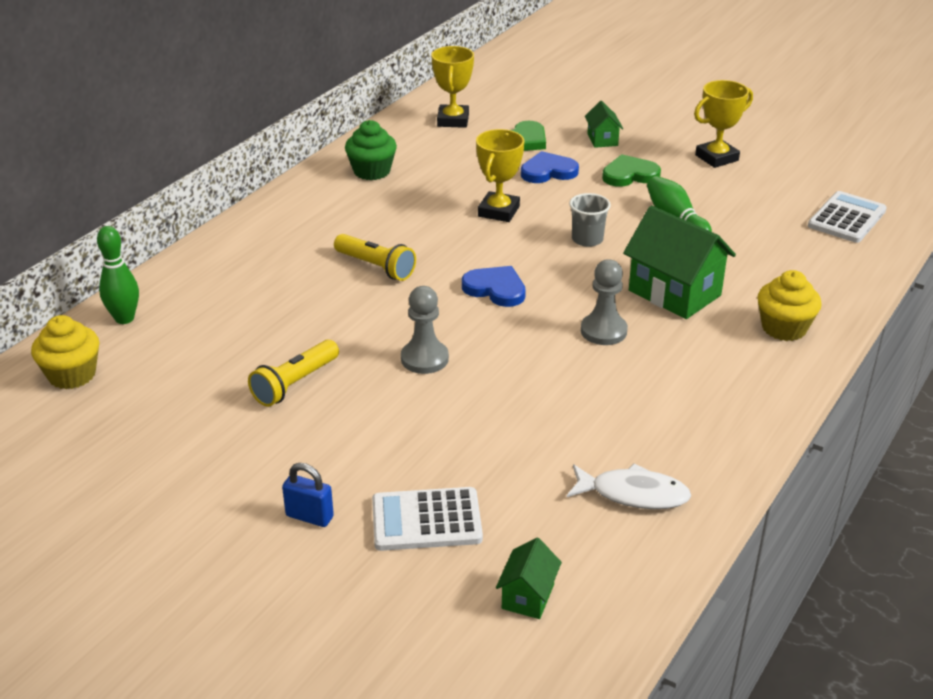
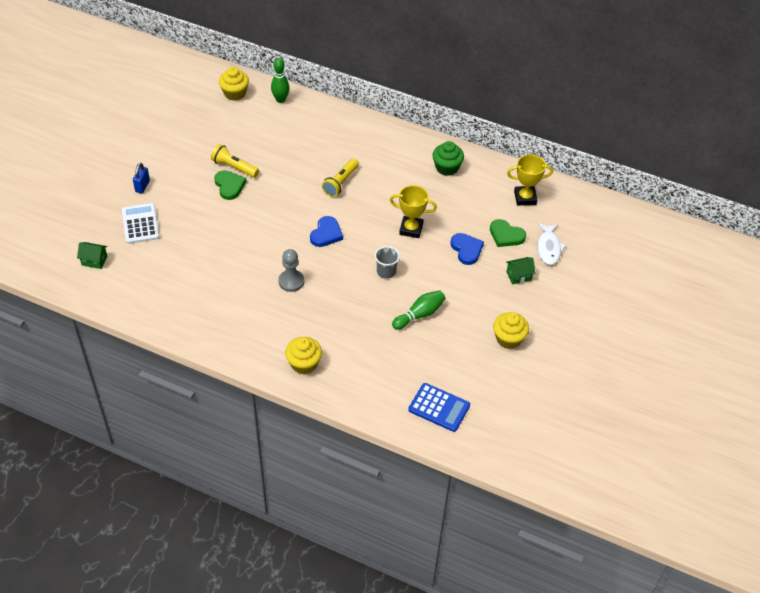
camera: 80 degrees right, 15 degrees up
grey pawn [401,286,449,374] -> none
white fish [567,463,691,509] -> white fish moved to [537,223,566,265]
green heart [602,154,661,187] -> green heart moved to [214,170,247,200]
green house [623,205,736,319] -> none
yellow trophy [694,80,753,168] -> yellow cupcake [493,312,529,349]
white calculator [808,191,887,243] -> blue calculator [408,383,470,432]

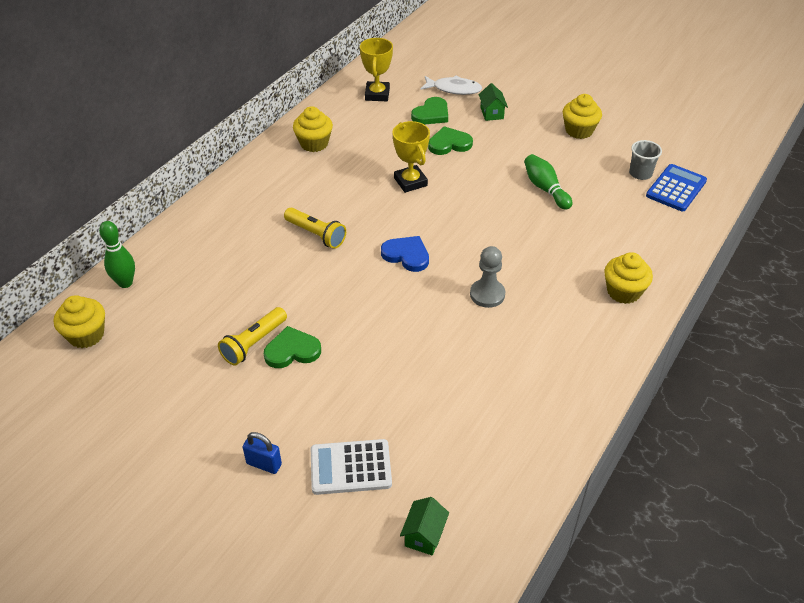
camera: 80 degrees left, 5 degrees down
grey cup [375,246,400,279] -> grey cup moved to [629,140,662,180]
yellow trophy [390,185,437,238] -> yellow trophy turned 45 degrees counterclockwise [392,121,430,193]
green cupcake [432,141,464,176] -> yellow cupcake [293,106,333,152]
blue heart [450,233,484,265] -> green heart [428,126,473,155]

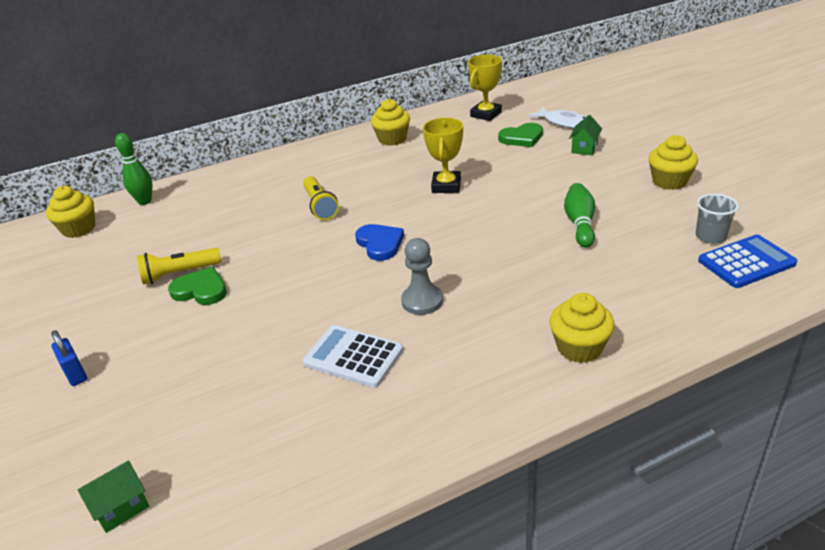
camera: 35 degrees right, 10 degrees down
white calculator [311,439,392,495] -> white calculator moved to [303,325,403,388]
green heart [428,126,473,155] -> none

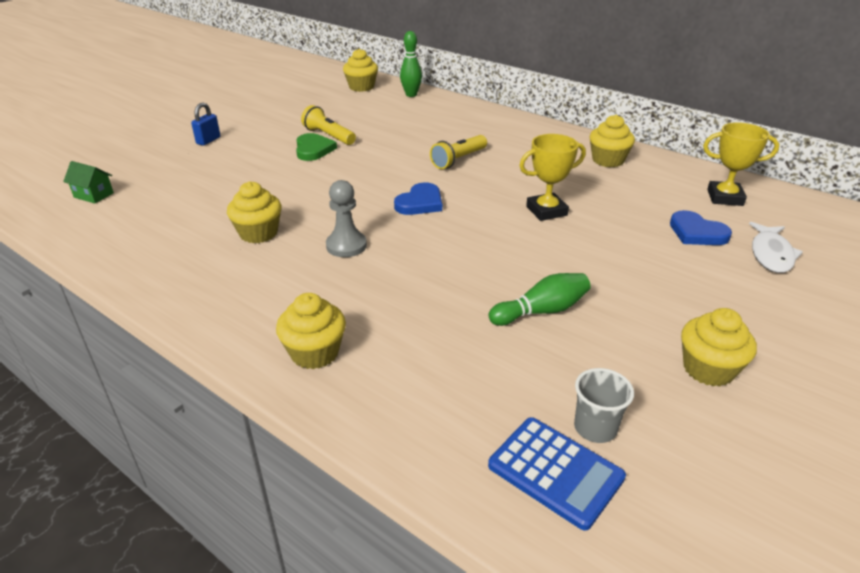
camera: 60 degrees right, 0 degrees up
white calculator [303,325,403,388] -> yellow cupcake [227,182,282,243]
green heart [498,123,543,147] -> blue heart [670,210,732,245]
green house [569,115,602,155] -> none

